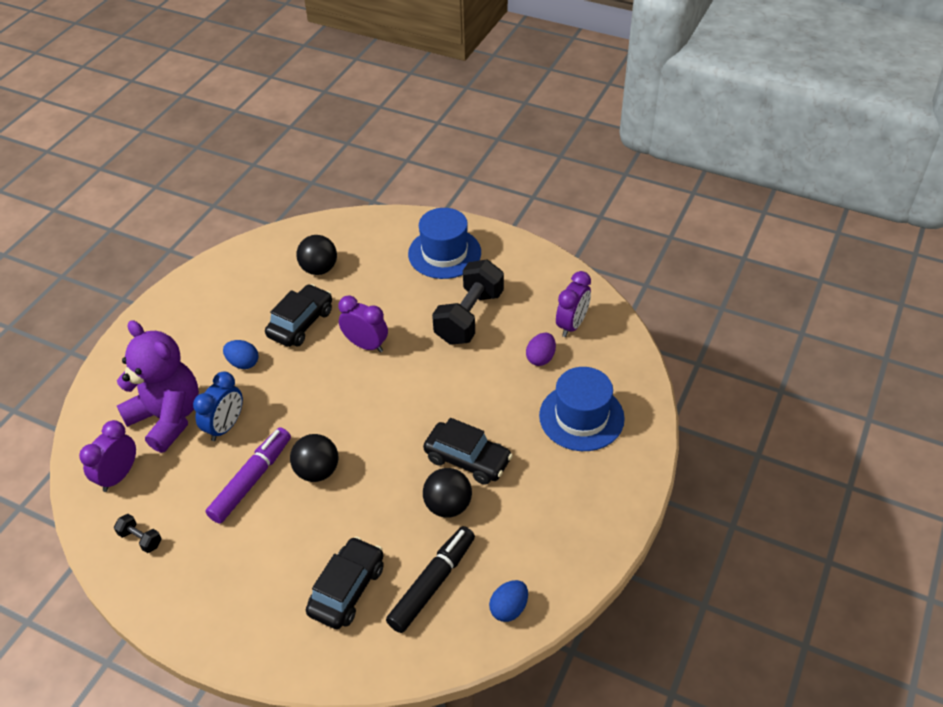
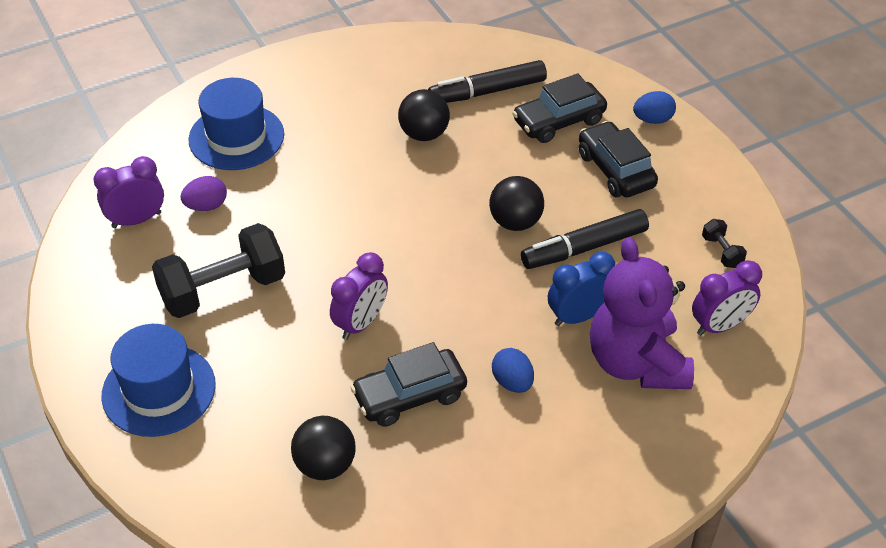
camera: 145 degrees left, 0 degrees up
purple marker [205,427,291,524] -> black marker [521,209,649,269]
purple clock [338,296,388,353] -> purple clock turned 120 degrees counterclockwise [330,252,388,340]
black car [423,418,513,485] -> black car moved to [579,121,658,197]
blue egg [489,580,528,622] -> blue egg moved to [633,91,676,124]

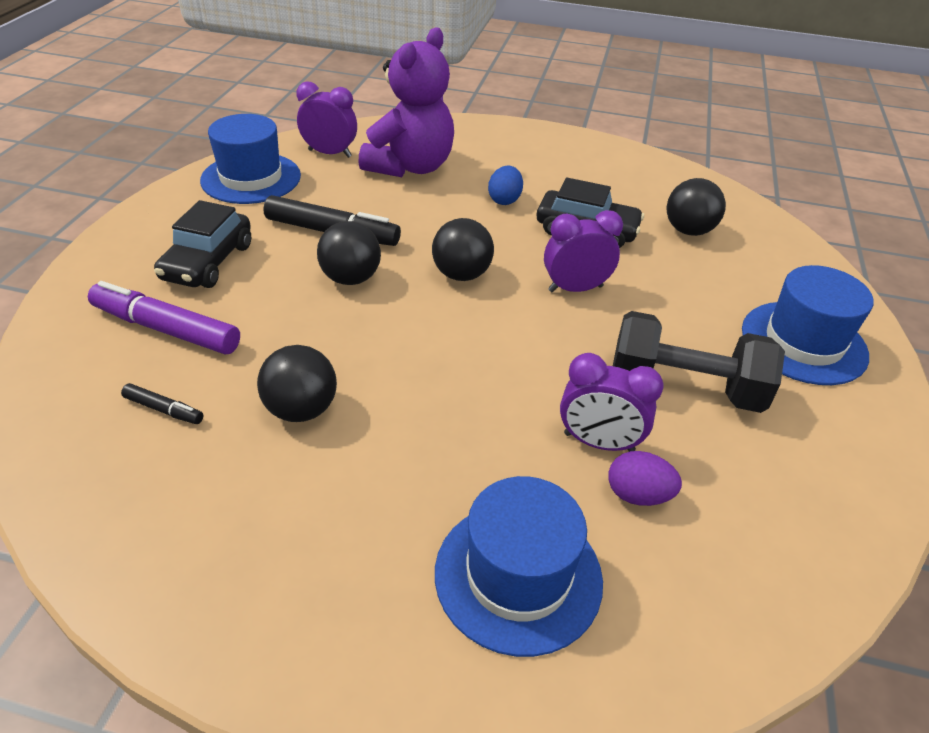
camera: 140 degrees left, 5 degrees down
purple clock [93,156,164,228] -> purple clock moved to [560,353,664,452]
black marker [428,60,547,103] -> black marker [121,383,203,424], size x0.48
black car [512,73,607,143] -> purple marker [88,281,240,355]
blue clock [548,252,615,326] -> none
blue egg [633,91,676,124] -> none
black dumbbell [702,219,747,268] -> blue hat [200,114,301,204]
none -> black ball [432,218,494,281]

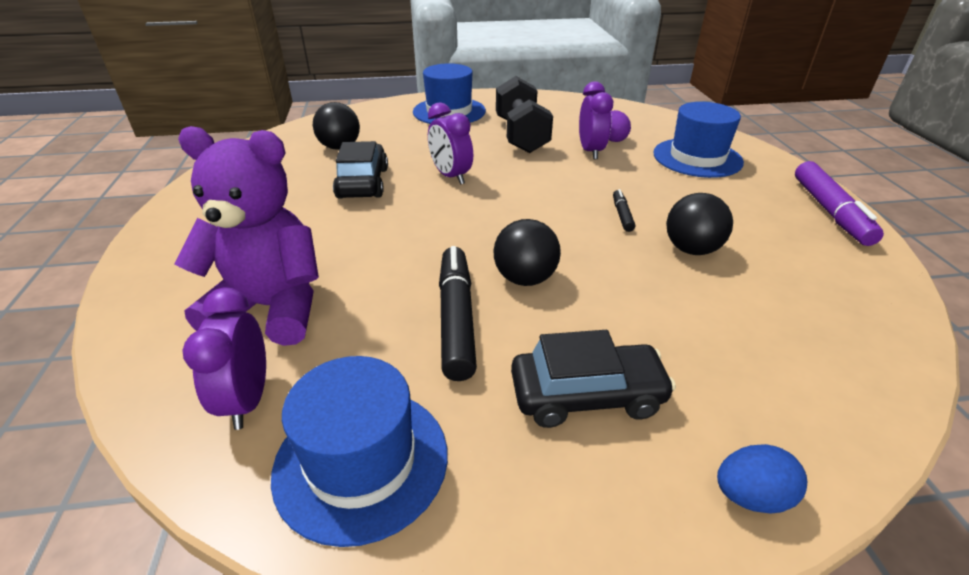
camera: 110 degrees left, 5 degrees down
purple marker [88,281,240,355] -> purple marker moved to [795,161,884,246]
black marker [121,383,203,424] -> black marker moved to [613,189,635,232]
black ball [432,218,494,281] -> none
blue egg [488,166,523,205] -> blue egg moved to [717,444,807,513]

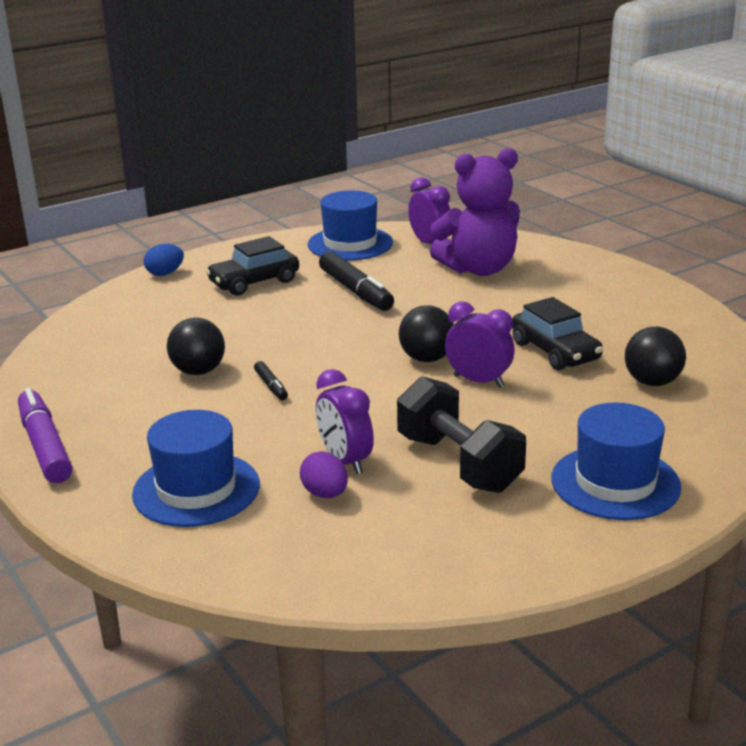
camera: 155 degrees right, 10 degrees down
black ball [493,219,561,286] -> black ball moved to [399,305,454,362]

